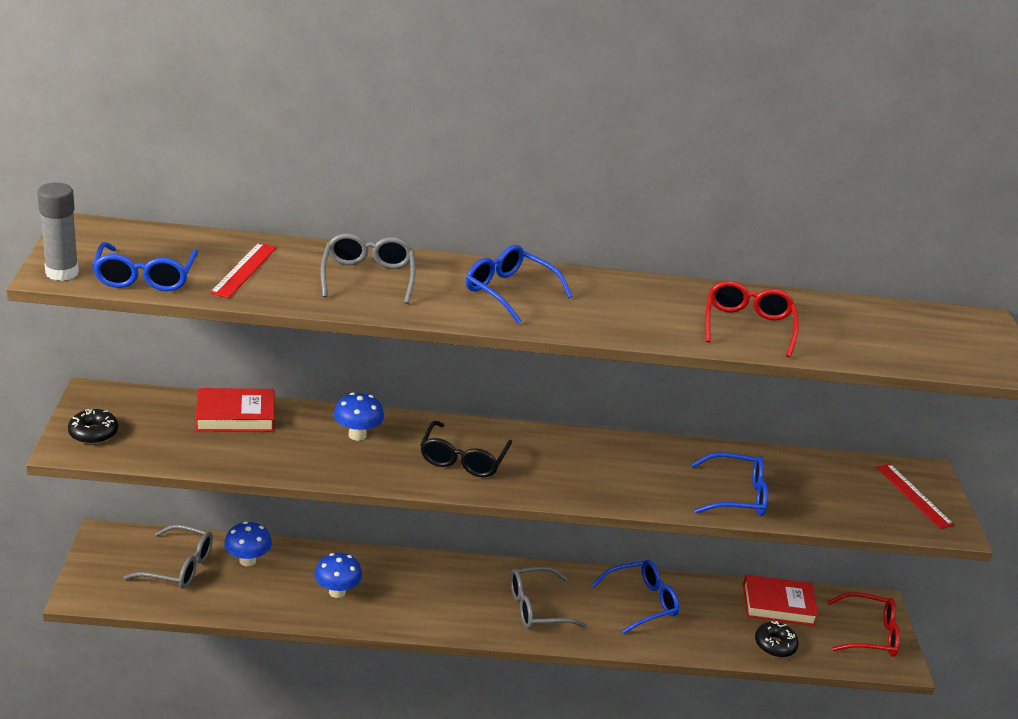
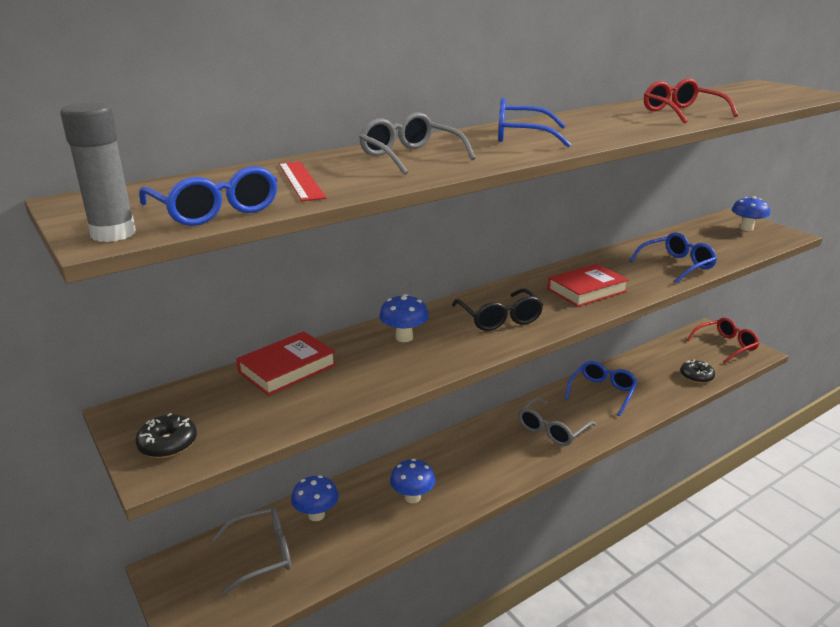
camera: 30 degrees left, 5 degrees down
red book [743,574,819,626] -> red book moved to [548,264,629,307]
red ruler [876,464,954,529] -> blue mushroom [731,196,770,231]

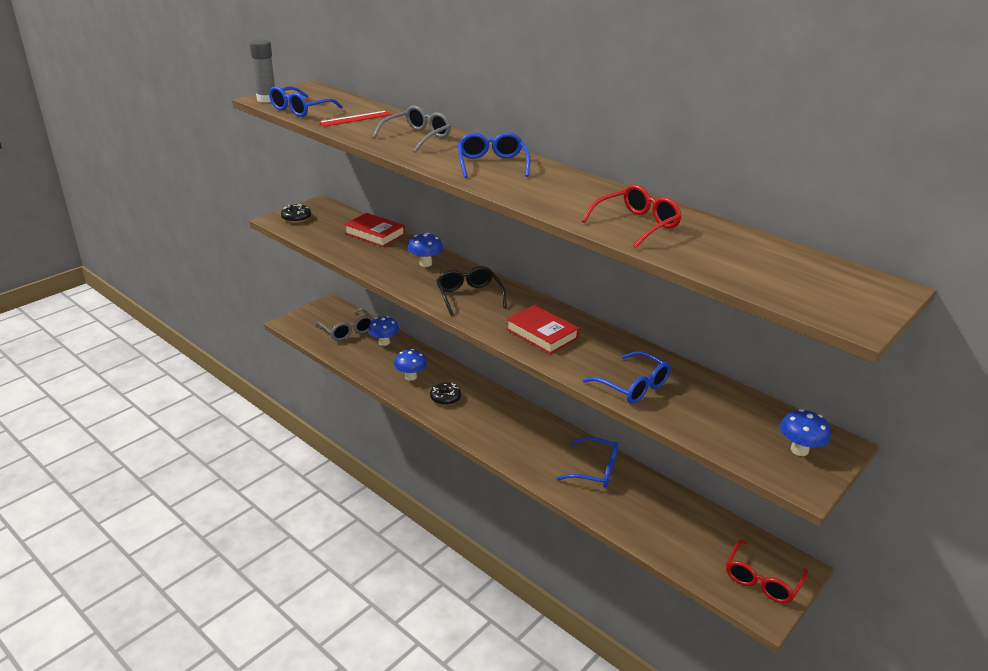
camera: 75 degrees right, 5 degrees up
black glasses [452,289,543,331] -> black glasses turned 105 degrees clockwise [436,266,507,316]
grey glasses [518,397,596,446] -> none
black donut [680,360,715,383] -> black donut moved to [430,382,461,405]
red glasses [687,318,760,363] -> red glasses turned 75 degrees clockwise [726,540,808,604]

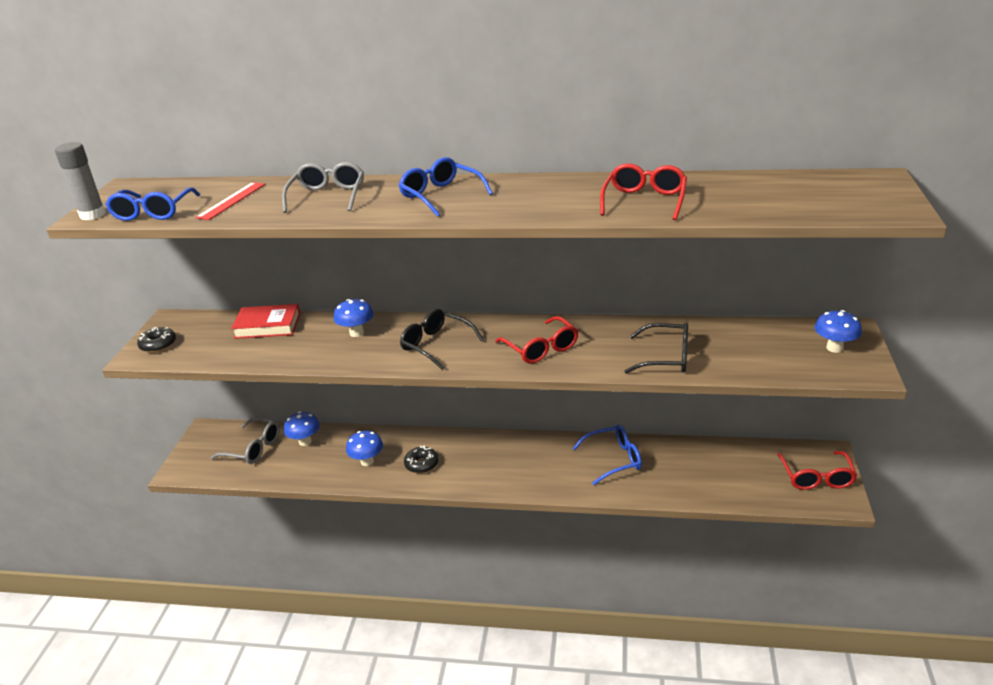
camera: 30 degrees left, 0 degrees up
red book [506,305,579,354] -> red glasses [495,316,578,364]
blue glasses [583,351,671,404] -> black glasses [624,323,688,374]

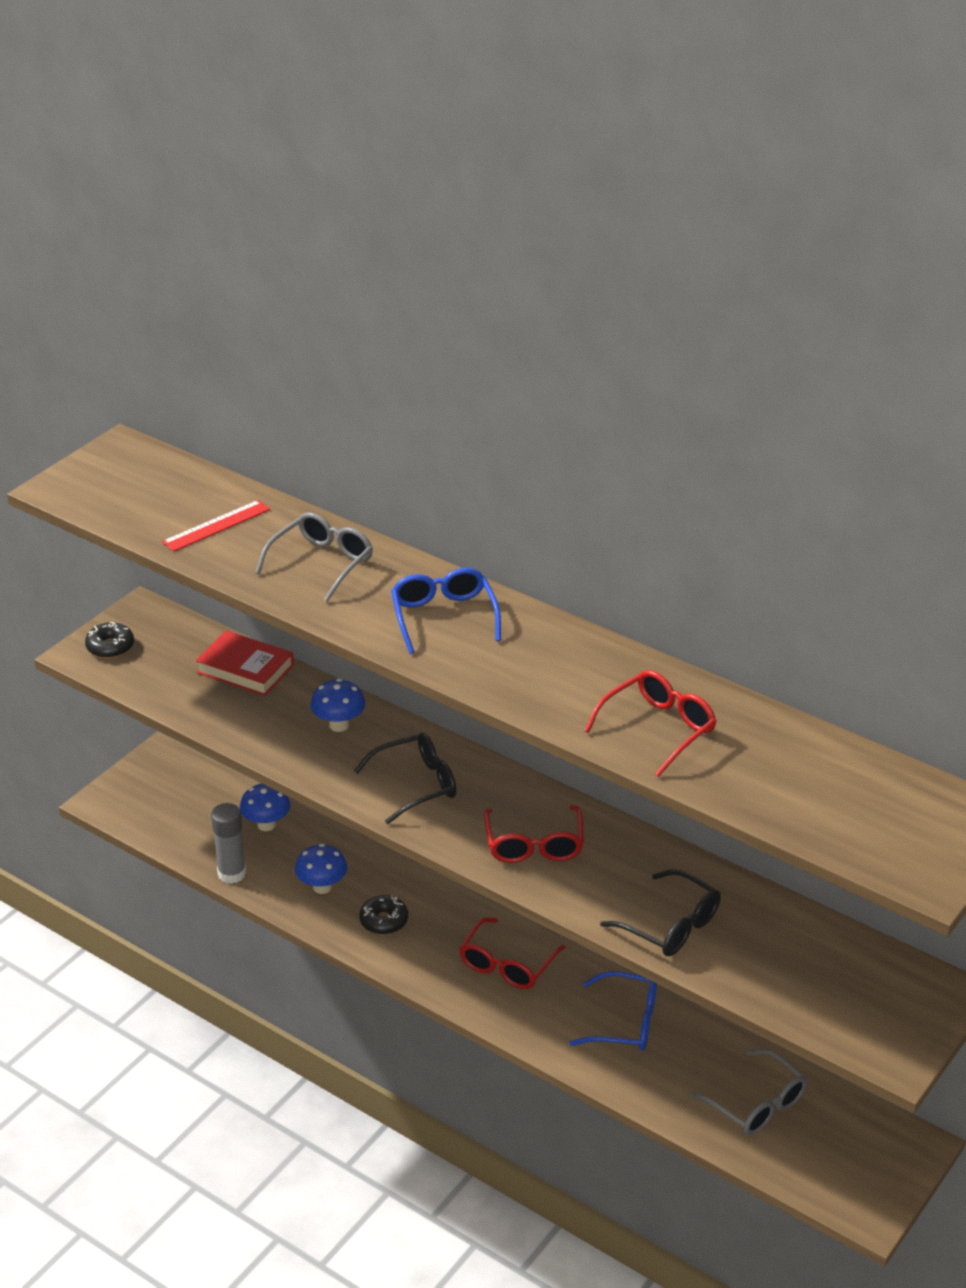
camera: 25 degrees right, 5 degrees up
grey glue stick [55,142,106,220] -> grey glue stick moved to [211,803,246,884]
blue glasses [105,188,200,221] -> none
grey glasses [211,417,280,464] -> grey glasses moved to [690,1049,807,1136]
black glasses [400,309,484,370] -> black glasses turned 90 degrees clockwise [354,733,456,824]
red glasses [777,451,857,490] -> red glasses moved to [459,918,566,989]
blue mushroom [815,310,862,353] -> none

